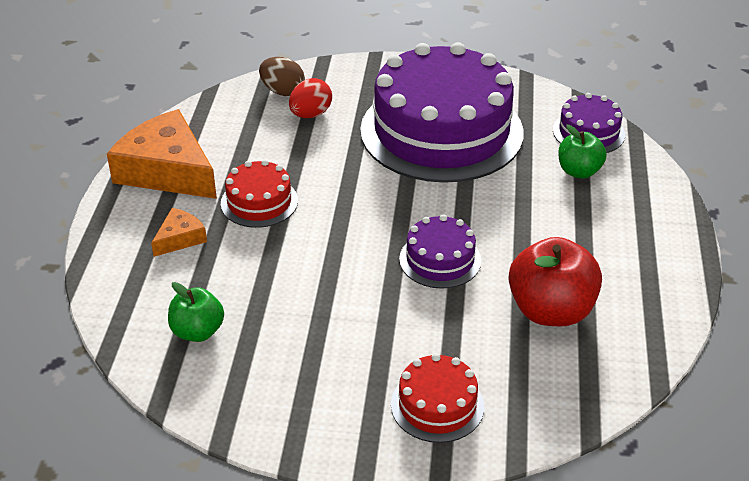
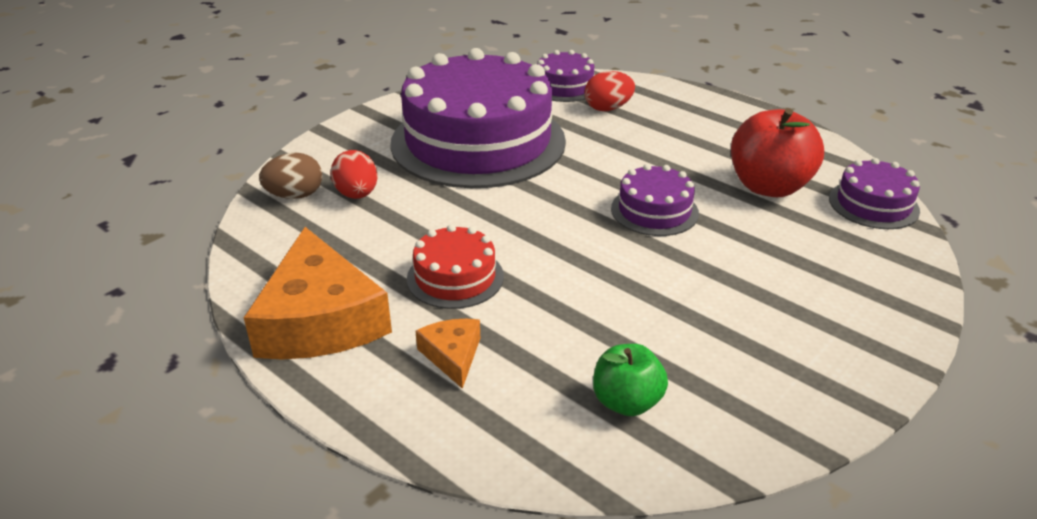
camera: 55 degrees left, 5 degrees down
orange cheese [107,109,217,199] -> orange cheese turned 90 degrees counterclockwise [243,227,392,360]
red cake [391,353,484,443] -> none
green apple [558,125,607,178] -> red egg [584,71,635,111]
none -> purple cake [829,158,920,229]

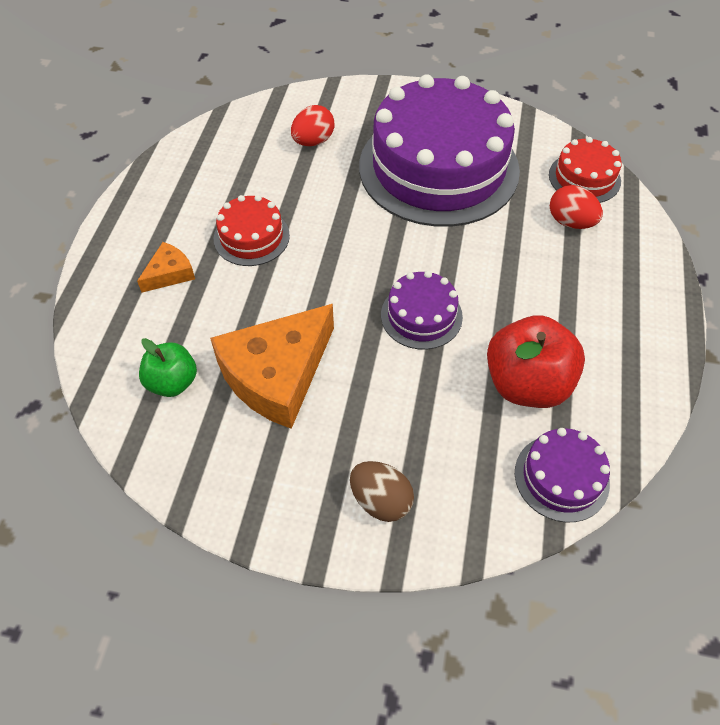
camera: 60 degrees right, 20 degrees up
orange cheese [243,227,392,360] -> orange cheese moved to [210,304,334,429]
brown egg [259,153,322,199] -> brown egg moved to [350,461,414,522]
purple cake [537,50,594,102] -> red cake [549,137,622,203]

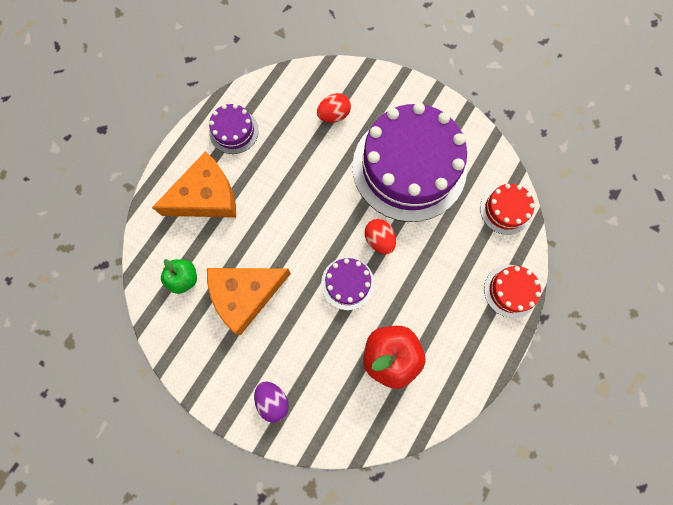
camera: 20 degrees right, 20 degrees up
orange cheese [137,242,195,293] -> orange cheese [152,151,236,218], size x2.12
red cake [214,195,290,266] -> red cake moved to [484,265,541,318]
brown egg [350,461,414,522] -> purple egg [254,382,289,423]
purple cake [515,428,610,522] -> purple cake moved to [209,104,259,154]
red egg [550,185,603,229] -> red egg moved to [365,219,396,254]

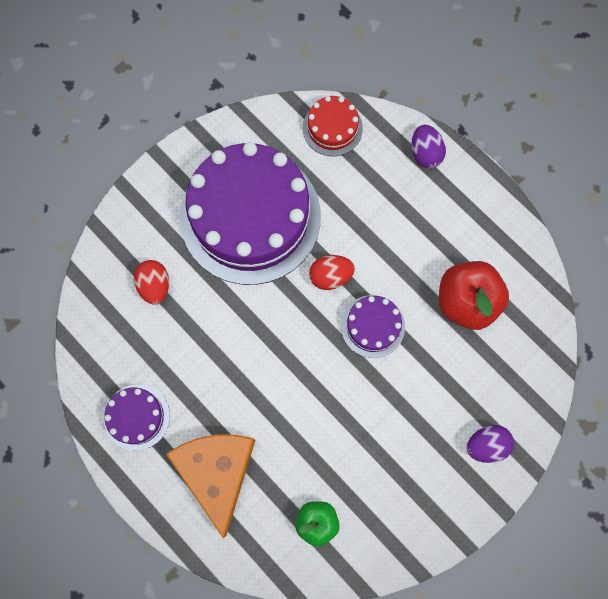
camera: 75 degrees left, 0 degrees up
orange cheese [207,268,291,335] -> none
red cake [484,265,541,318] -> purple egg [411,125,446,168]

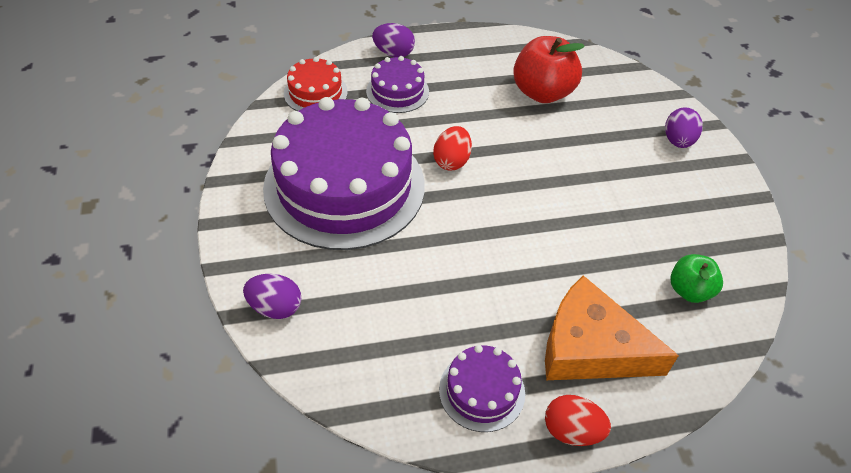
camera: 60 degrees left, 25 degrees down
red egg [134,260,169,305] -> red egg moved to [545,395,611,446]
purple cake [341,295,405,358] -> purple cake moved to [366,56,429,113]
none -> purple egg [243,274,301,319]

